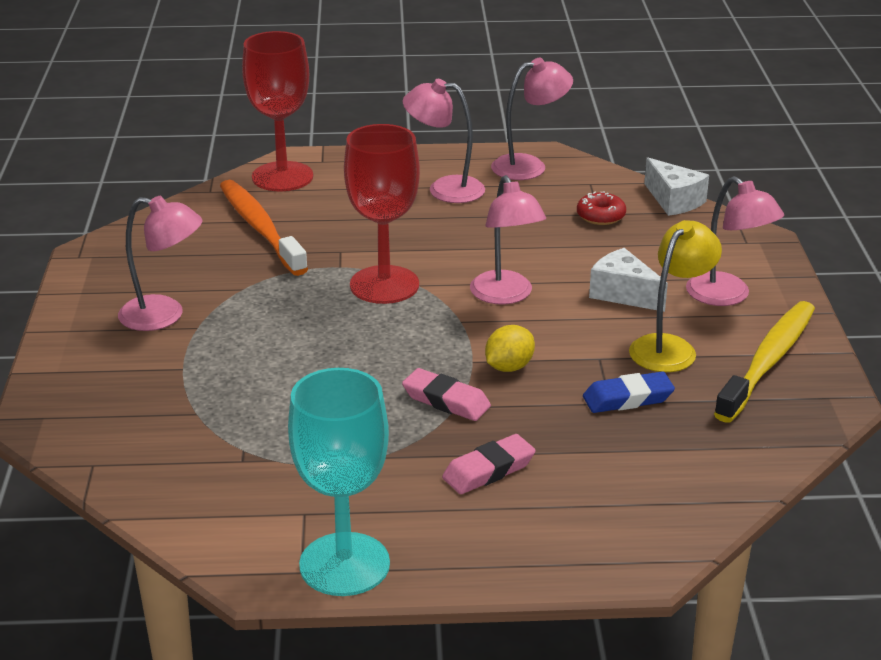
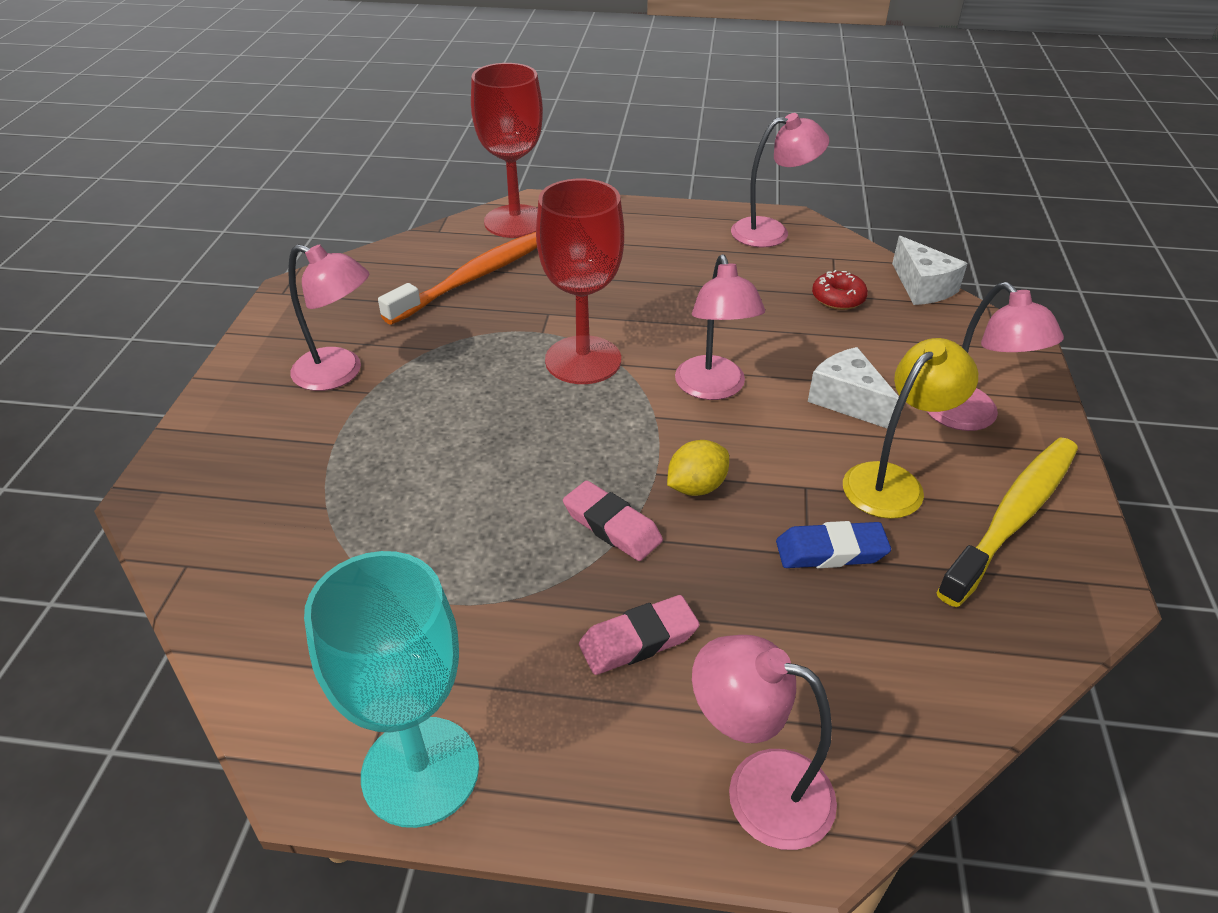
camera: 10 degrees right, 10 degrees up
orange toothbrush [220,180,308,276] -> orange toothbrush turned 60 degrees clockwise [378,232,537,325]
pink lamp [403,79,485,203] -> pink lamp moved to [692,635,837,850]

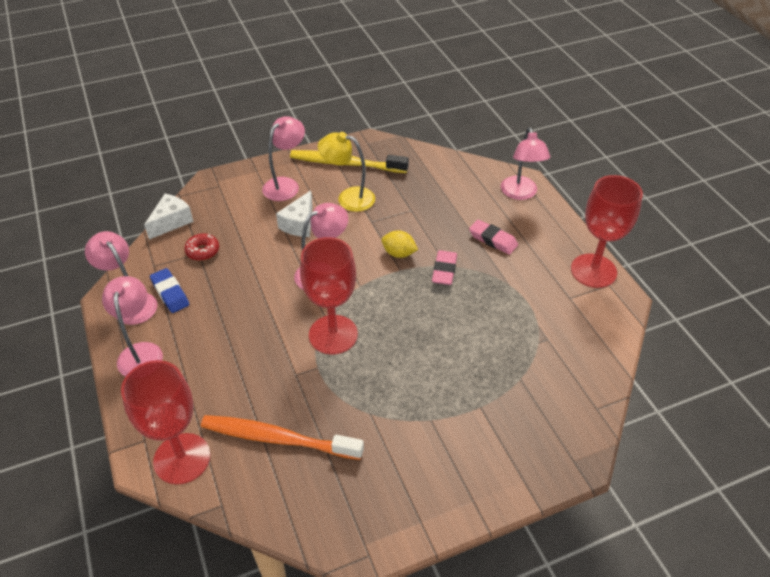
camera: 120 degrees left, 5 degrees up
pink lamp [288,244,370,391] -> pink lamp moved to [102,276,163,376]
turquoise goblet [304,551,479,828] -> red goblet [571,175,643,288]
blue eraser [776,521,891,568] -> blue eraser moved to [150,268,189,313]

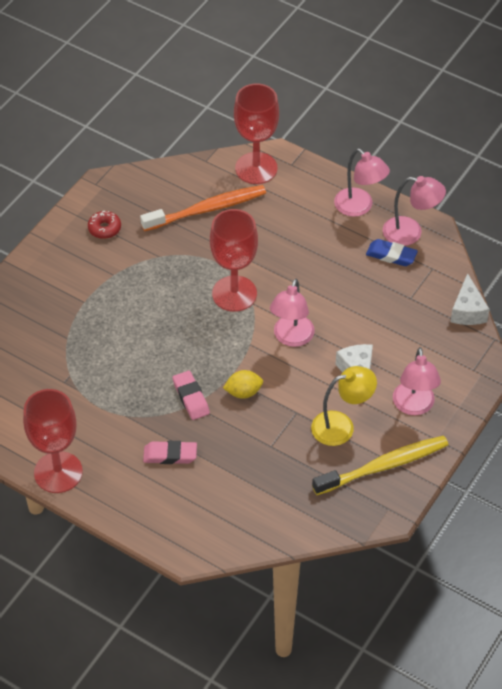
camera: 145 degrees right, 5 degrees up
red donut [184,233,219,261] -> red donut moved to [88,211,121,239]
pink lamp [501,127,550,200] -> none

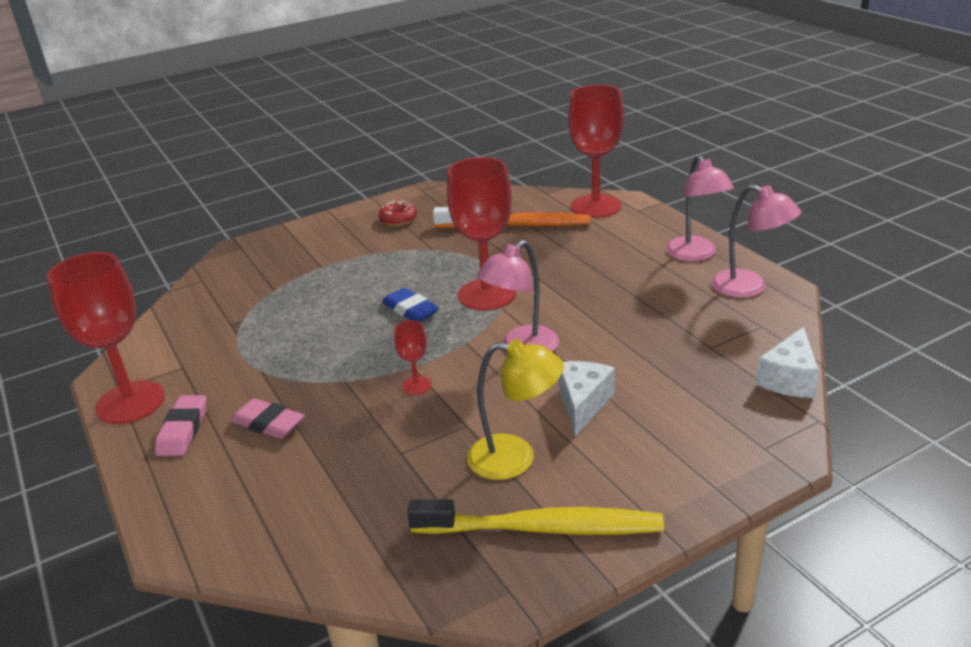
camera: 30 degrees right, 20 degrees down
pink eraser [172,371,210,420] -> pink eraser moved to [155,395,206,456]
yellow lemon [223,370,263,399] -> red goblet [394,320,431,395]
blue eraser [366,239,418,266] -> blue eraser moved to [382,288,439,322]
pink lamp [393,347,441,415] -> none

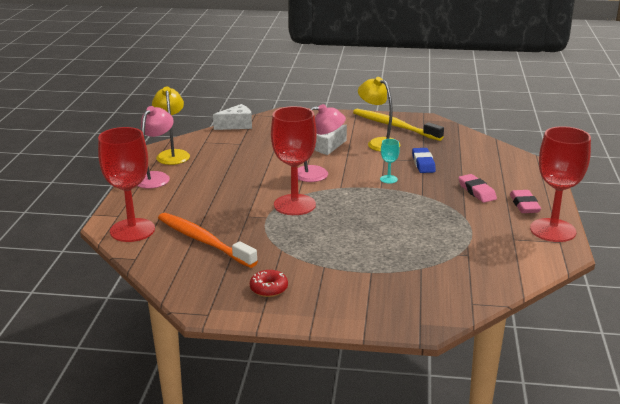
camera: 145 degrees left, 5 degrees down
pink eraser [155,395,206,456] -> pink eraser turned 45 degrees counterclockwise [510,190,541,213]
blue eraser [382,288,439,322] -> blue eraser moved to [412,148,436,173]
red goblet [394,320,431,395] -> turquoise goblet [380,139,400,184]
pink lamp [711,184,801,298] -> yellow lamp [152,86,190,165]

